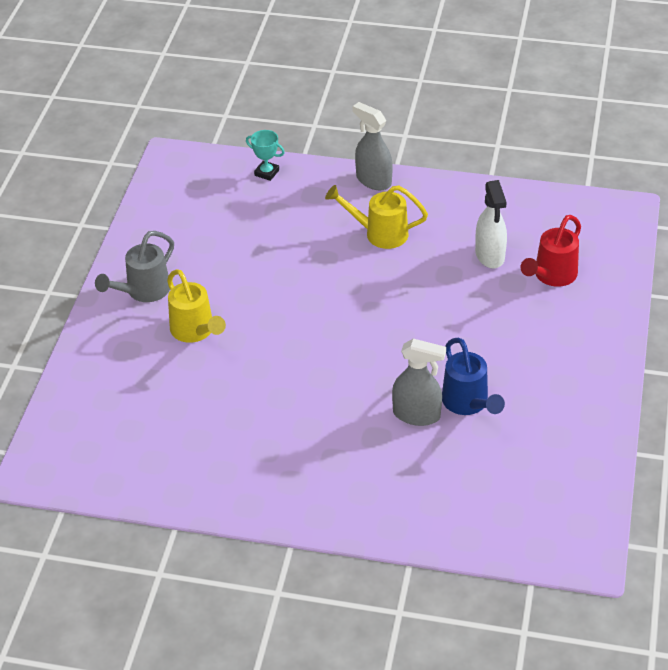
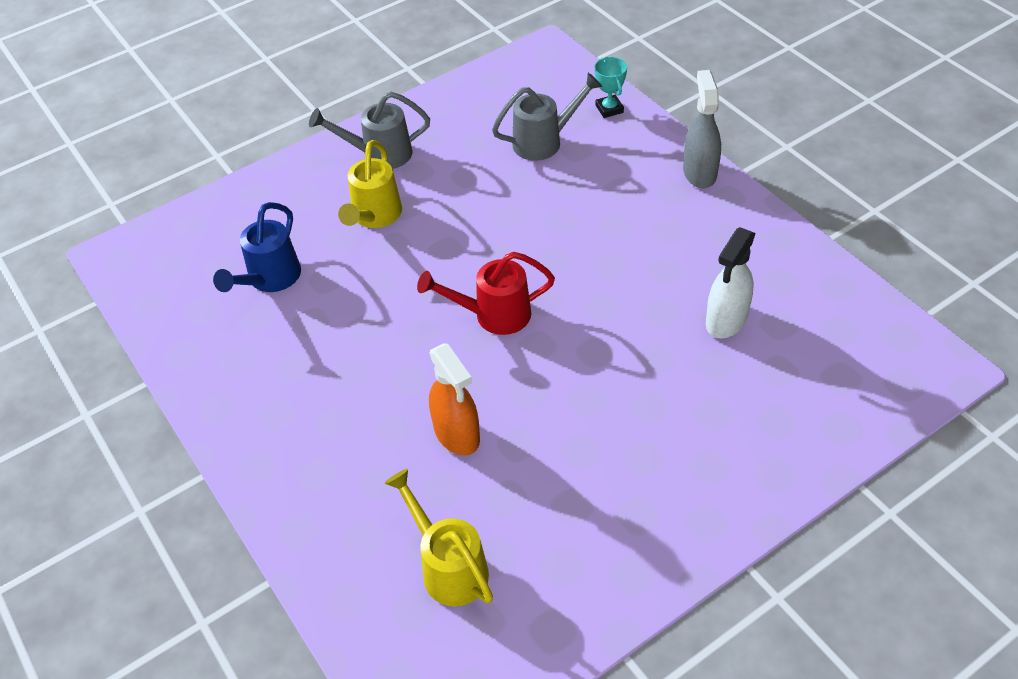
camera: 45 degrees right, 5 degrees up
yellow watering can [325,185,428,249] -> yellow watering can moved to [385,469,493,606]
grey spray bottle [392,339,446,426] -> orange spray bottle [429,344,480,456]
blue watering can [442,337,505,415] -> blue watering can moved to [213,202,301,292]
red watering can [521,215,581,287] -> red watering can moved to [417,252,555,335]
none -> grey watering can [492,73,602,161]

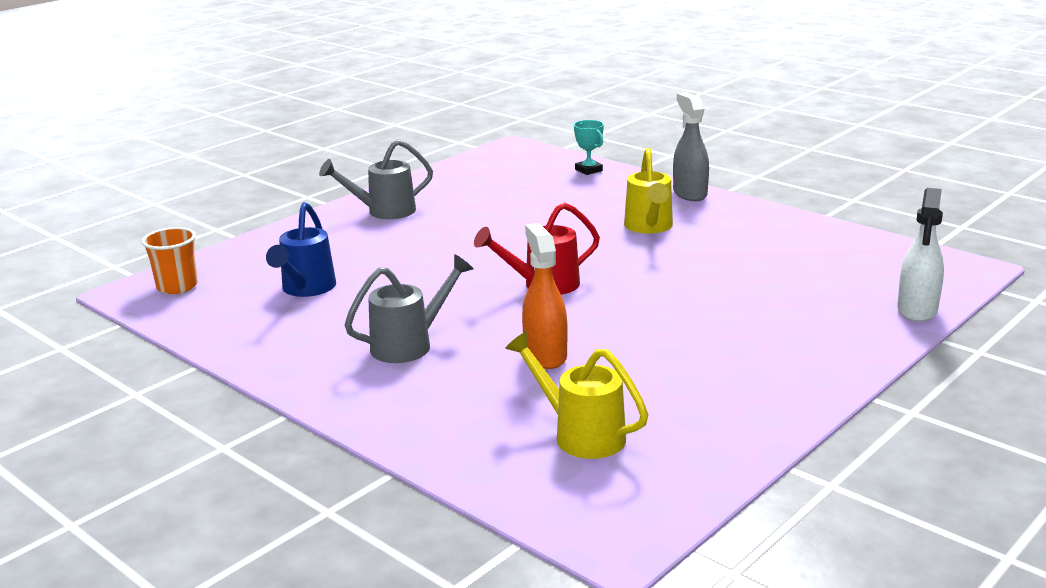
camera: 15 degrees left, 25 degrees down
yellow watering can [338,140,402,228] -> yellow watering can moved to [624,148,673,233]
orange spray bottle [429,344,480,456] -> orange spray bottle turned 150 degrees counterclockwise [522,223,568,369]
grey watering can [492,73,602,161] -> grey watering can moved to [345,254,474,363]
white spray bottle [706,227,755,338] -> white spray bottle moved to [897,188,944,322]
none -> orange cup [142,227,198,294]

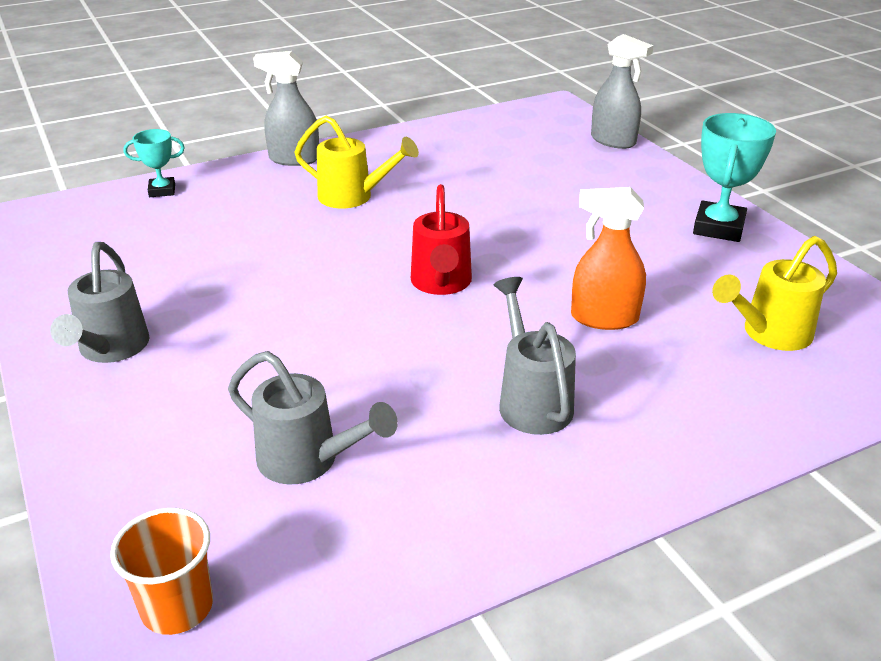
camera: 70 degrees left, 10 degrees up
blue watering can [266,202,336,297] -> grey watering can [228,351,398,484]
white spray bottle [897,188,944,322] -> grey spray bottle [591,34,653,149]
none -> turquoise trophy [693,113,776,242]

